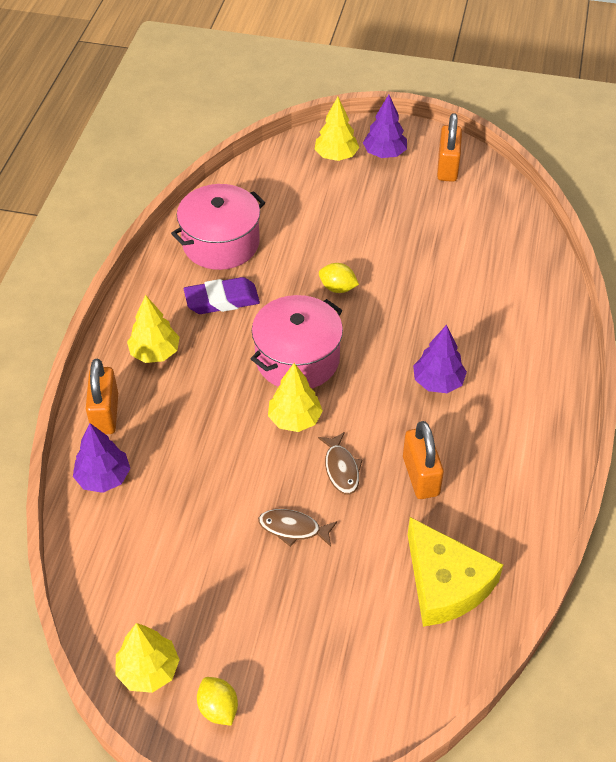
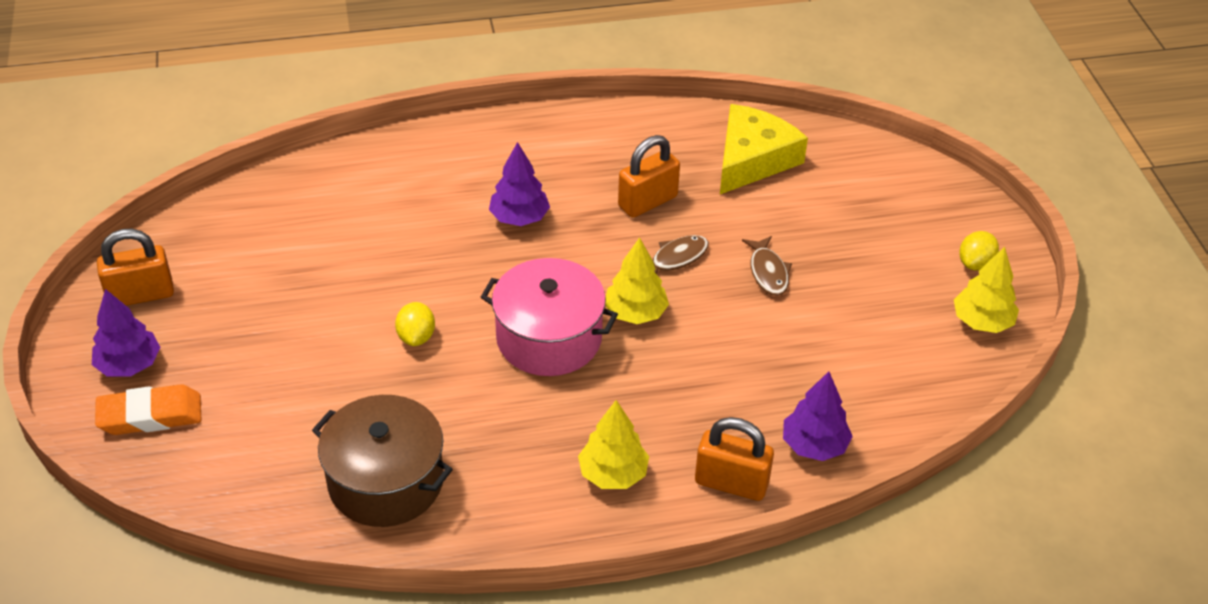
camera: 115 degrees left, 5 degrees down
orange padlock [86,359,118,434] -> orange padlock turned 45 degrees clockwise [695,417,774,501]
pink pot [171,184,265,270] -> brown pot [312,395,453,527]
purple eraser [184,277,260,314] -> none
yellow tree [315,97,359,161] -> orange eraser [95,384,201,435]

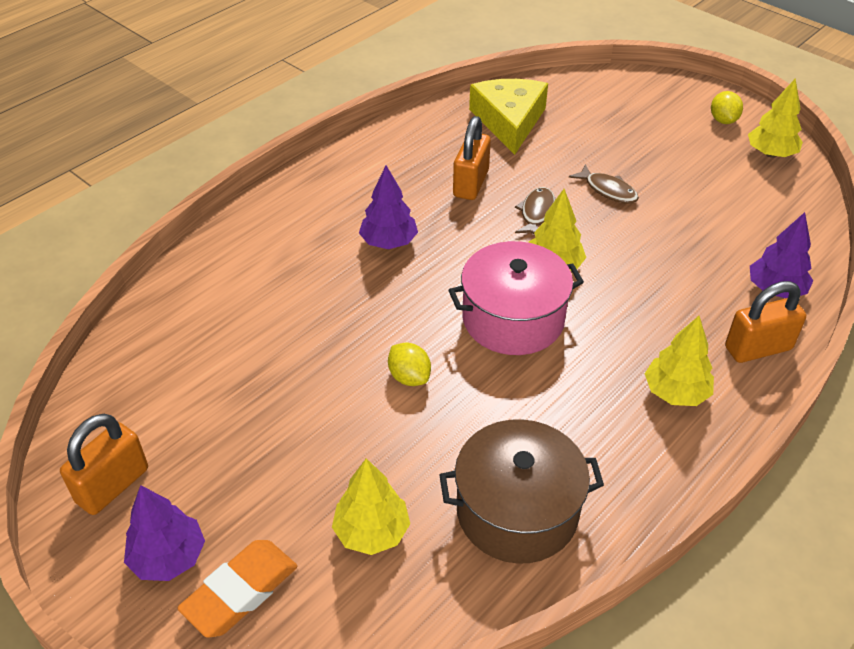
camera: 35 degrees left, 0 degrees up
none -> yellow tree [332,458,410,555]

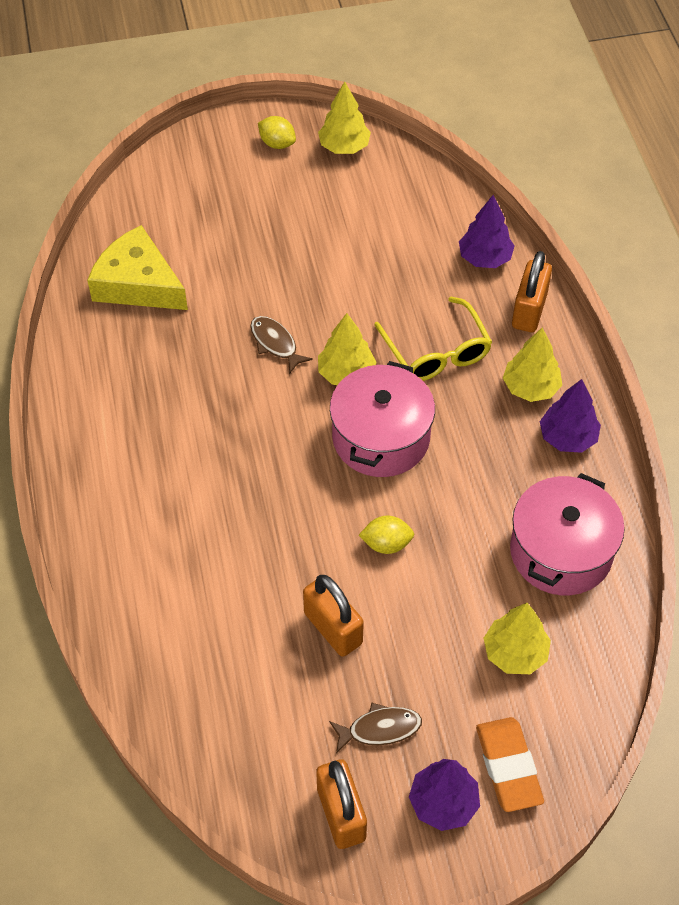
camera: 55 degrees left, 10 degrees up
purple tree [359,165,418,249] -> purple tree moved to [540,379,601,453]
brown pot [439,419,604,564] -> pink pot [510,473,625,595]
orange padlock [453,116,491,200] -> orange padlock moved to [303,575,364,657]
brown fish [569,164,639,204] -> brown fish moved to [329,702,422,753]
none -> yellow glasses [374,297,492,381]

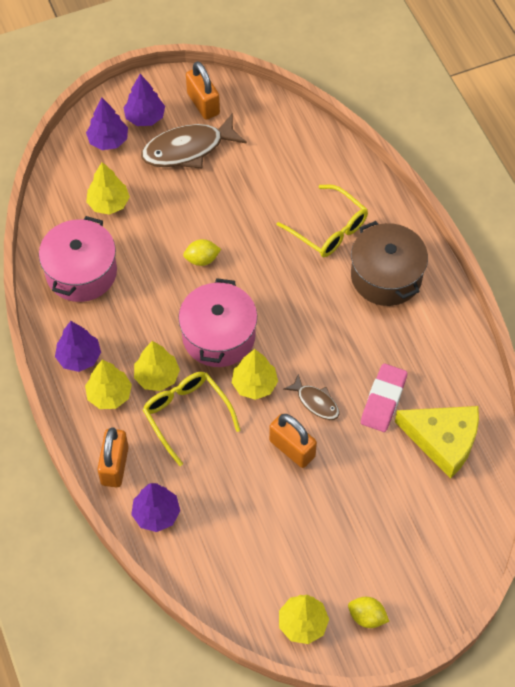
camera: 170 degrees right, 5 degrees up
orange padlock [303,575,364,657] -> orange padlock moved to [269,414,317,468]
brown fish [329,702,422,753] -> brown fish [141,113,247,168], size x1.86
orange eraser [476,717,544,812] -> purple tree [86,98,128,150]
none -> yellow tree [134,341,180,391]
none -> yellow glasses [277,185,368,257]
none -> brown pot [351,221,428,306]
none -> pink eraser [361,364,407,432]

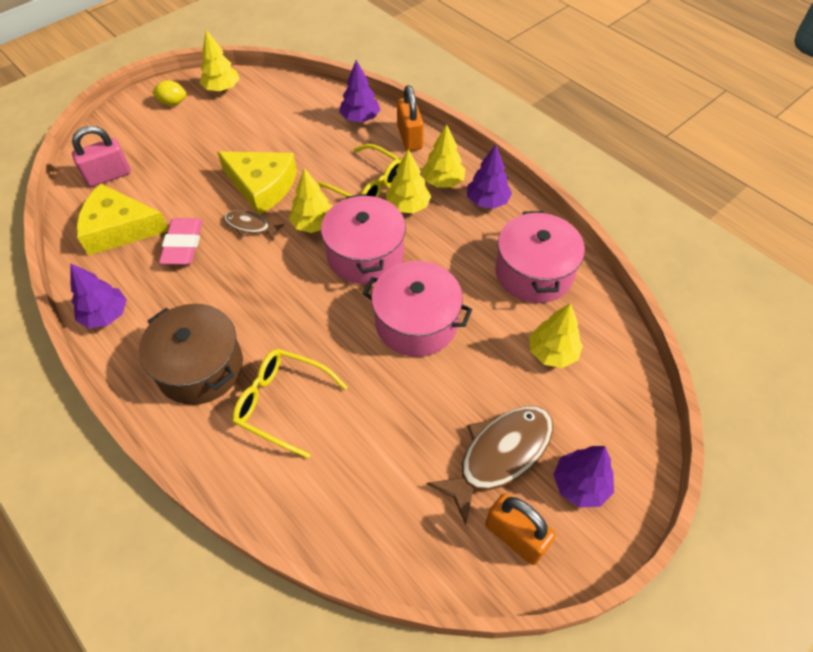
camera: 160 degrees right, 5 degrees down
purple tree [86,98,128,150] -> purple tree moved to [70,263,127,328]
yellow lemon [183,239,221,266] -> pink pot [363,261,472,357]
orange padlock [269,414,317,468] -> yellow cheese [217,152,297,215]
none -> pink padlock [72,126,131,187]

